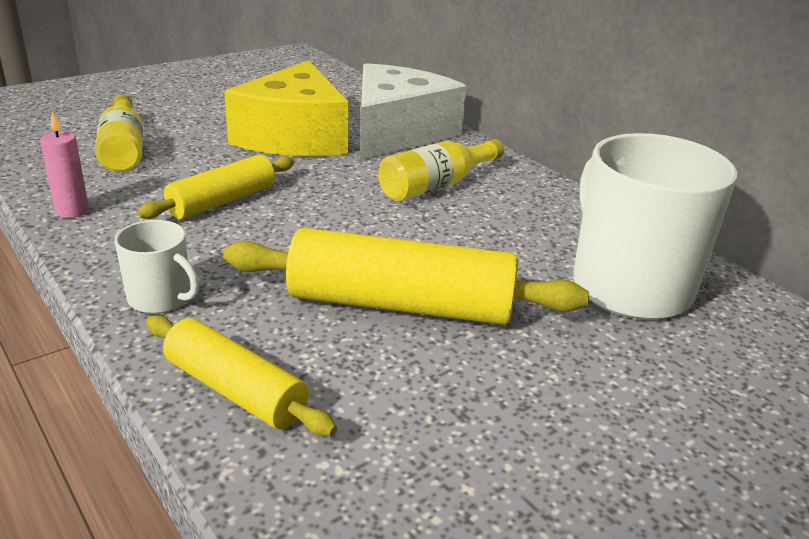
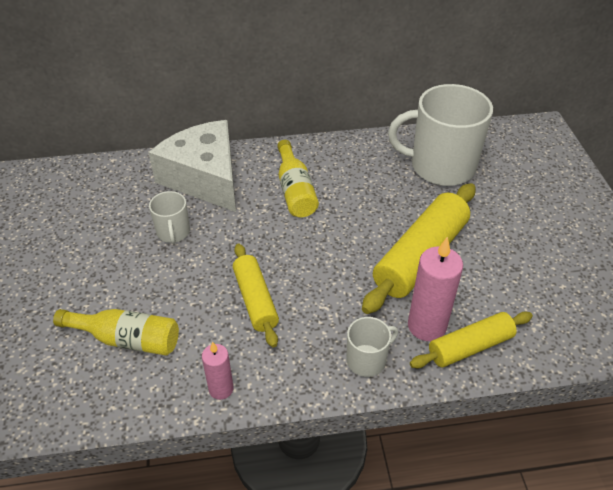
camera: 60 degrees left, 15 degrees up
yellow cheese [224,60,349,156] -> white mug [149,191,190,244]
none -> pink candle [408,237,463,341]

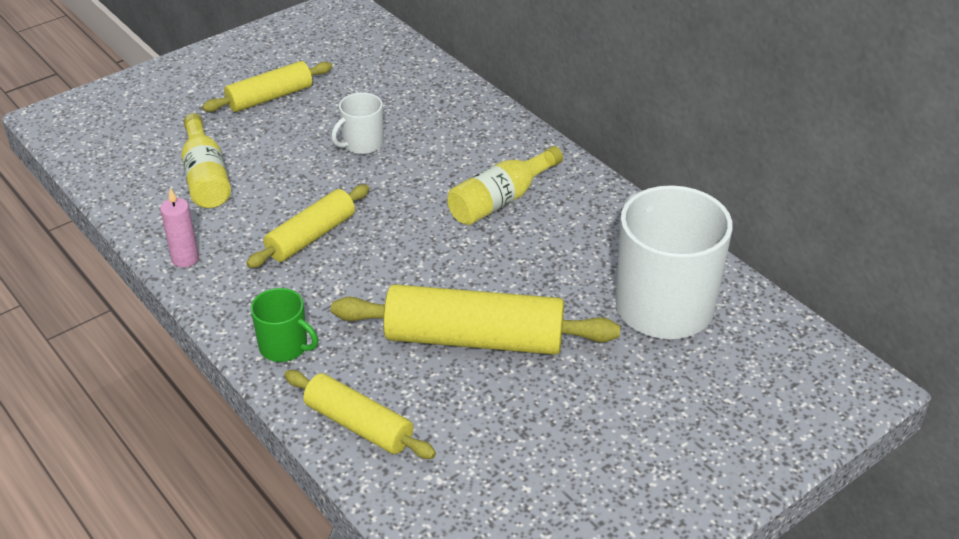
camera: 60 degrees right, 5 degrees down
white cheese [148,120,236,212] -> none
white mug [346,317,398,377] -> green mug [251,288,318,362]
pink candle [408,237,463,341] -> none
none -> yellow rolling pin [202,61,332,112]

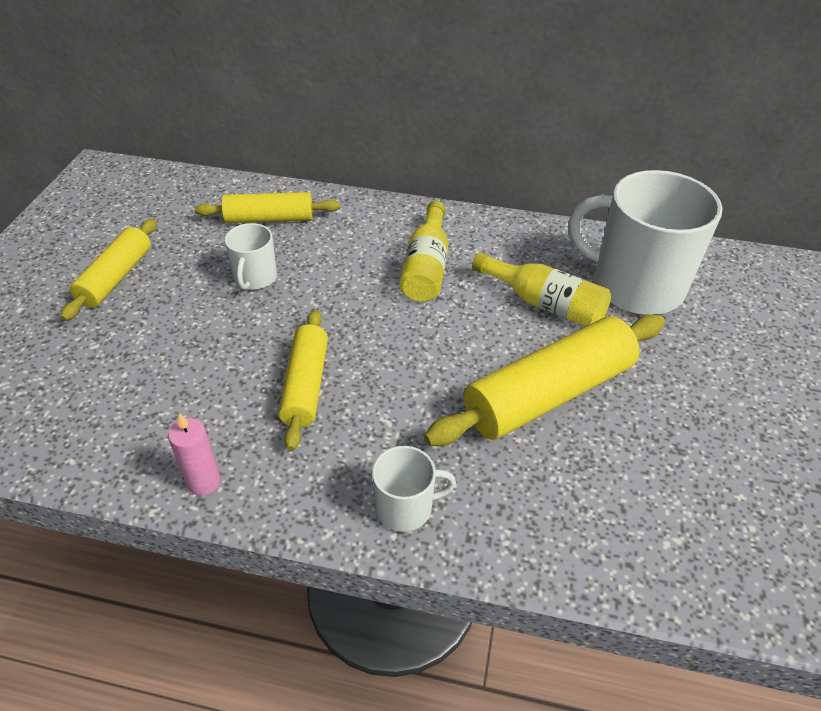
camera: 40 degrees left, 5 degrees up
yellow bottle [181,113,231,208] -> yellow bottle moved to [472,252,611,327]
green mug [251,288,318,362] -> white mug [372,446,456,532]
yellow rolling pin [284,370,436,459] -> yellow rolling pin moved to [194,192,340,223]

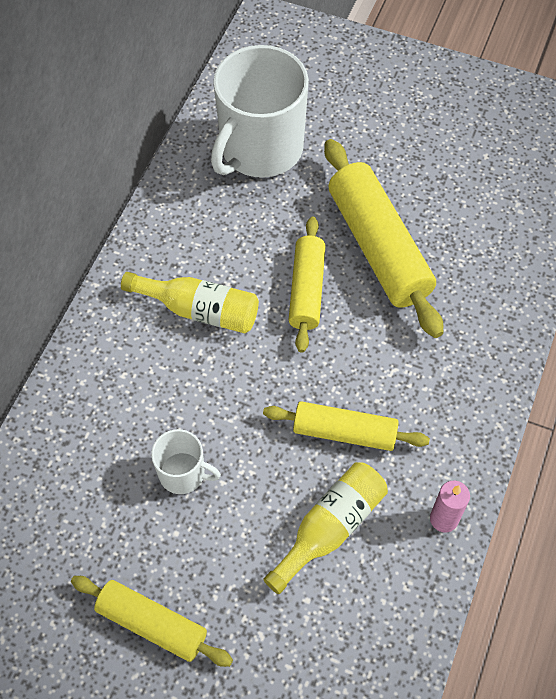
camera: 80 degrees left, 15 degrees up
yellow rolling pin [194,192,340,223] -> yellow rolling pin moved to [289,217,325,353]
white mug [372,446,456,532] -> none
yellow bottle [472,252,611,327] -> yellow bottle moved to [263,462,388,594]

